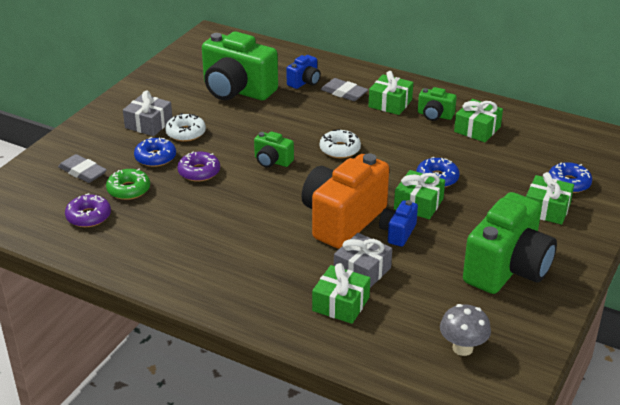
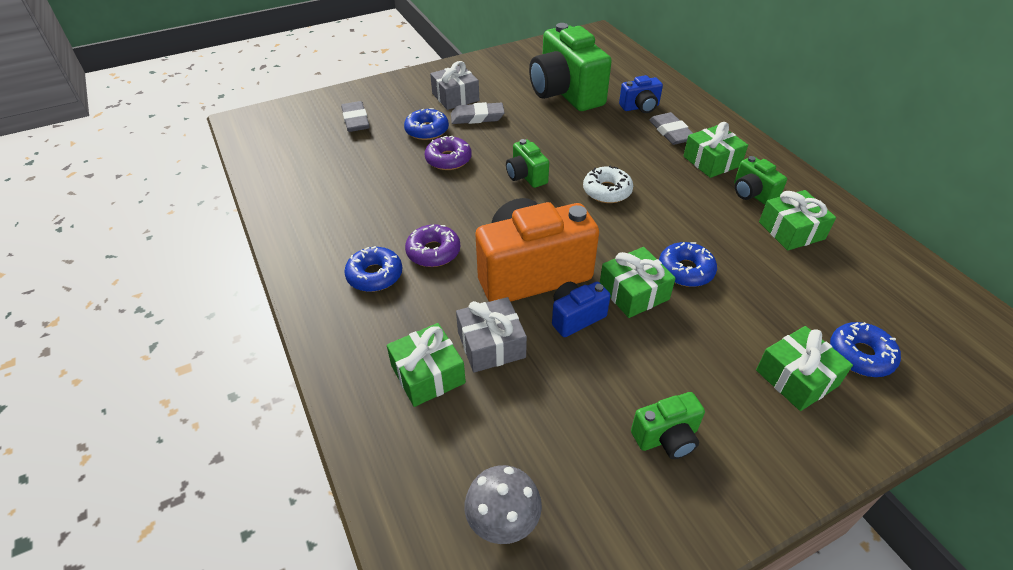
camera: 35 degrees right, 10 degrees up
purple donut [65,193,111,227] -> purple donut moved to [405,224,460,267]
green donut [106,169,150,200] -> none
white donut [165,113,206,142] -> grey eraser [451,102,505,124]
green camera [463,192,557,294] -> green camera [631,392,705,459], size x0.47
none -> blue donut [344,246,402,292]

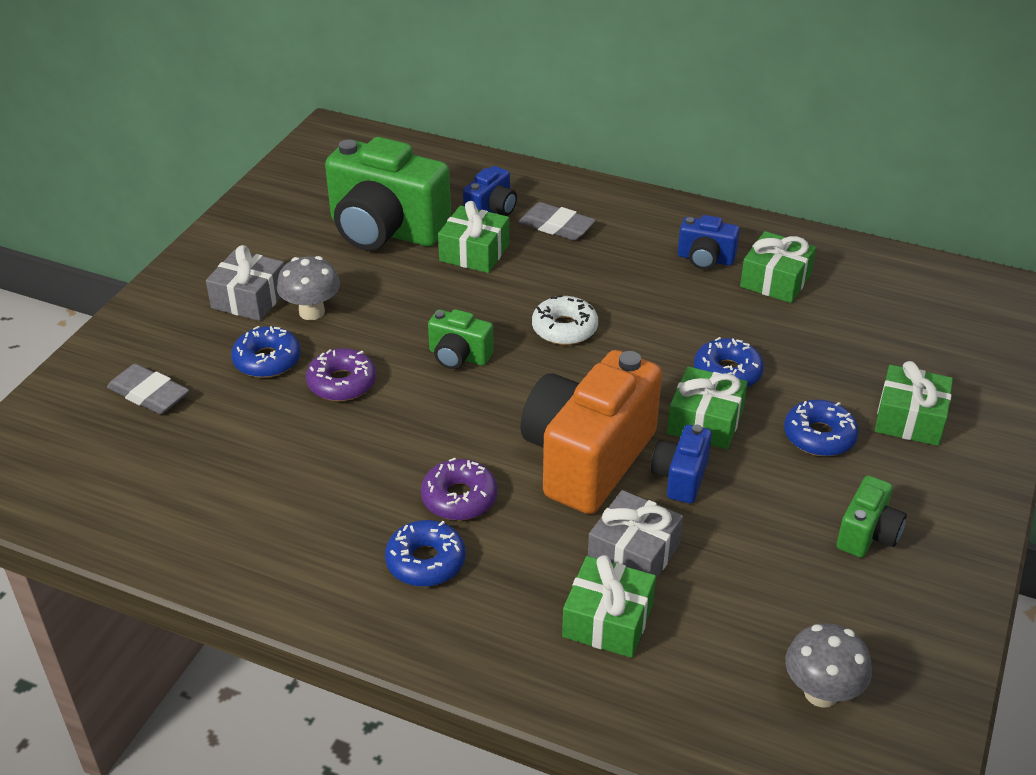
camera: 40 degrees left, 5 degrees down
grey eraser [451,102,505,124] -> grey mushroom [277,256,340,320]
green gift [683,122,748,178] -> green gift moved to [438,201,509,273]
green camera [734,156,787,205] -> blue camera [678,215,740,270]
blue donut [830,322,901,377] -> blue donut moved to [784,400,859,456]

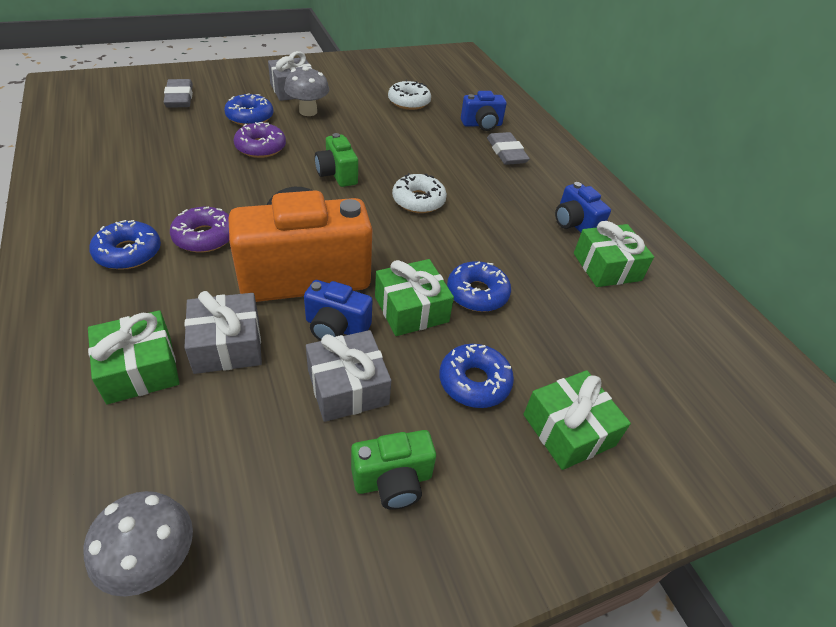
camera: 40 degrees right, 5 degrees up
green camera [325,137,451,251] -> white donut [388,80,431,110]
green gift [438,201,509,273] -> none
blue camera [651,425,712,503] -> blue camera turned 135 degrees counterclockwise [304,280,373,341]
none -> grey gift [306,330,391,422]

